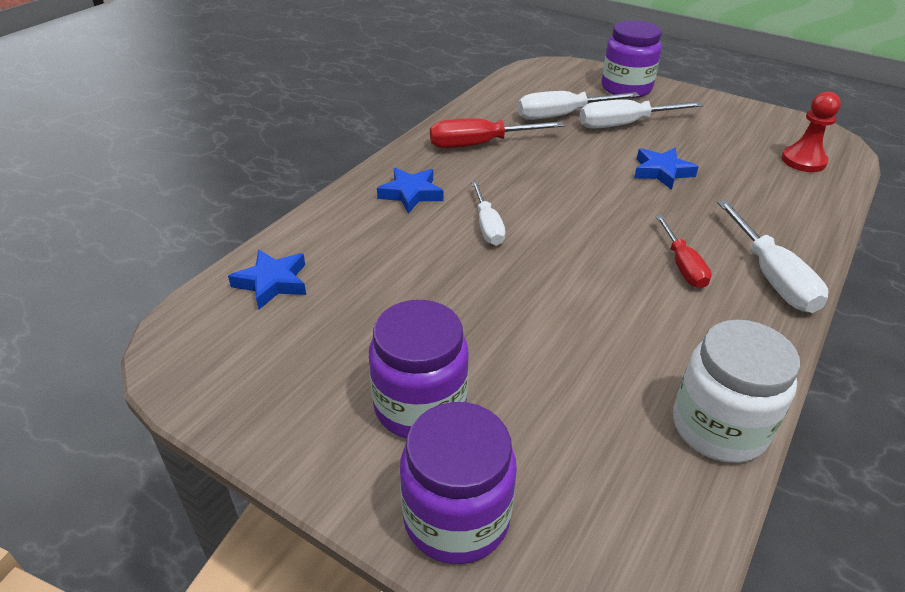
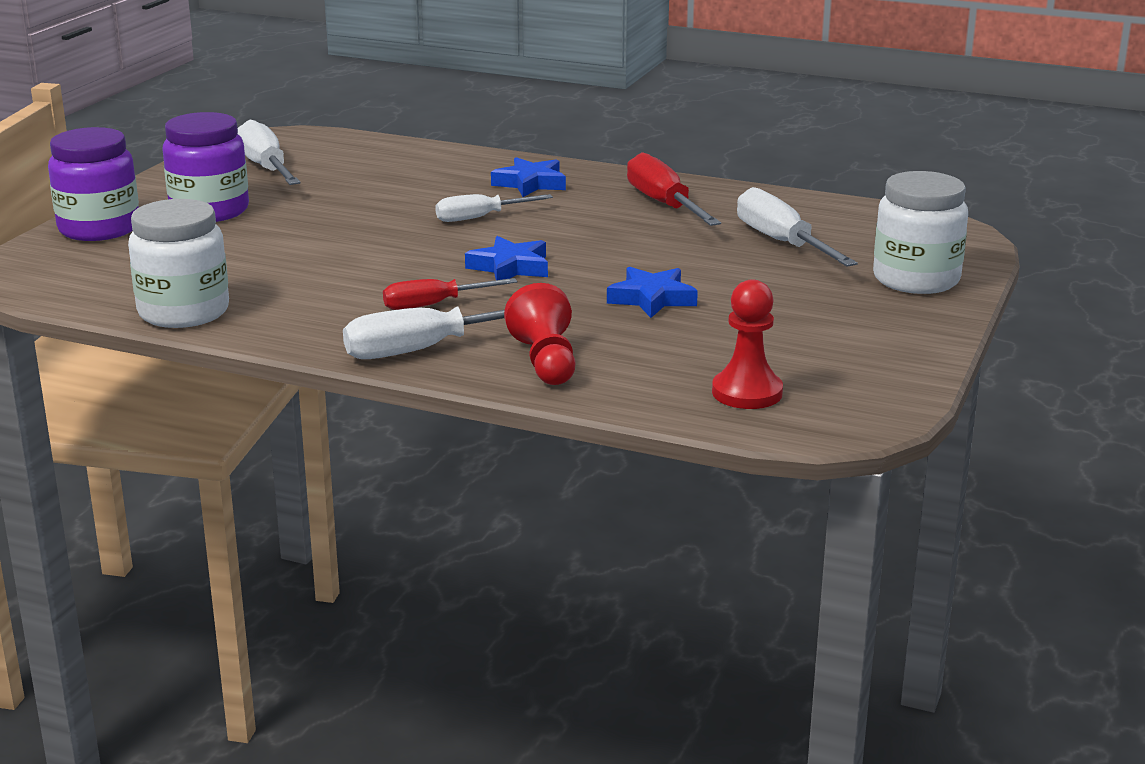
camera: 80 degrees right, 15 degrees down
blue star [228,249,306,309] -> blue star moved to [465,236,548,280]
white screwdriver [580,100,704,129] -> white screwdriver moved to [238,119,301,185]
purple jar [602,20,662,98] -> white jar [873,171,968,294]
none -> red pawn [504,283,575,385]

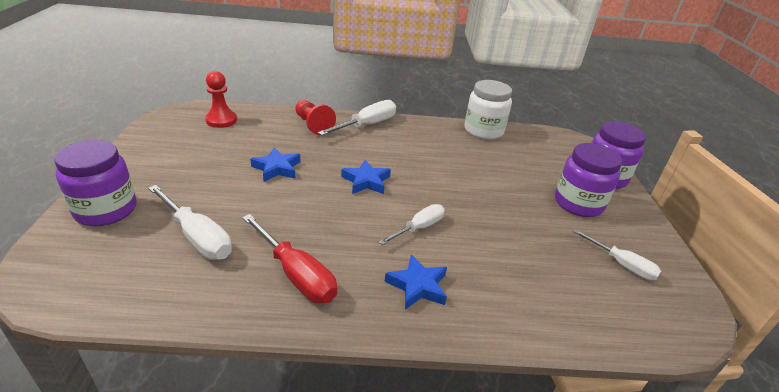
camera: 155 degrees right, 10 degrees up
white screwdriver [238,119,301,185] -> white screwdriver [572,229,661,280], size x0.66
red screwdriver [383,278,517,310] -> none
white jar [873,171,968,294] -> purple jar [54,140,136,226]

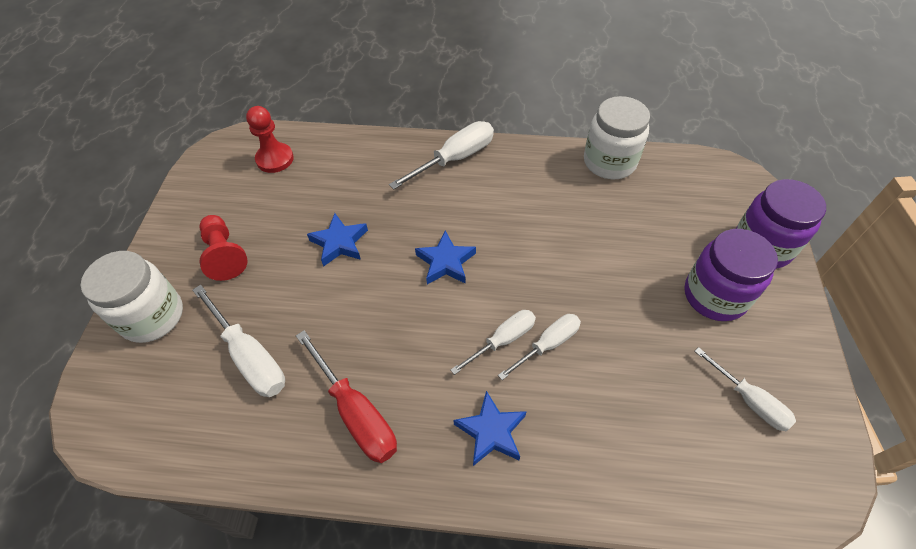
camera: 10 degrees right, 20 degrees up
purple jar [54,140,136,226] -> white jar [81,251,183,343]
red pawn [295,100,336,135] -> red pawn moved to [199,215,248,281]
none -> white screwdriver [498,314,581,380]

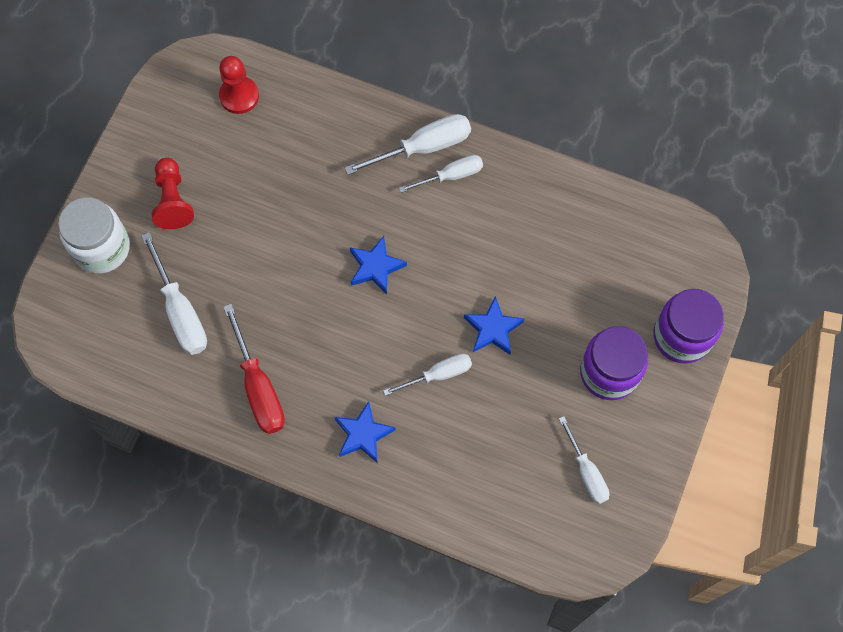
camera: 15 degrees right, 15 degrees up
blue star [307,213,368,267] -> blue star moved to [464,296,524,355]
white screwdriver [451,310,536,375] -> white screwdriver moved to [399,155,483,193]
white jar [584,96,650,179] -> none

